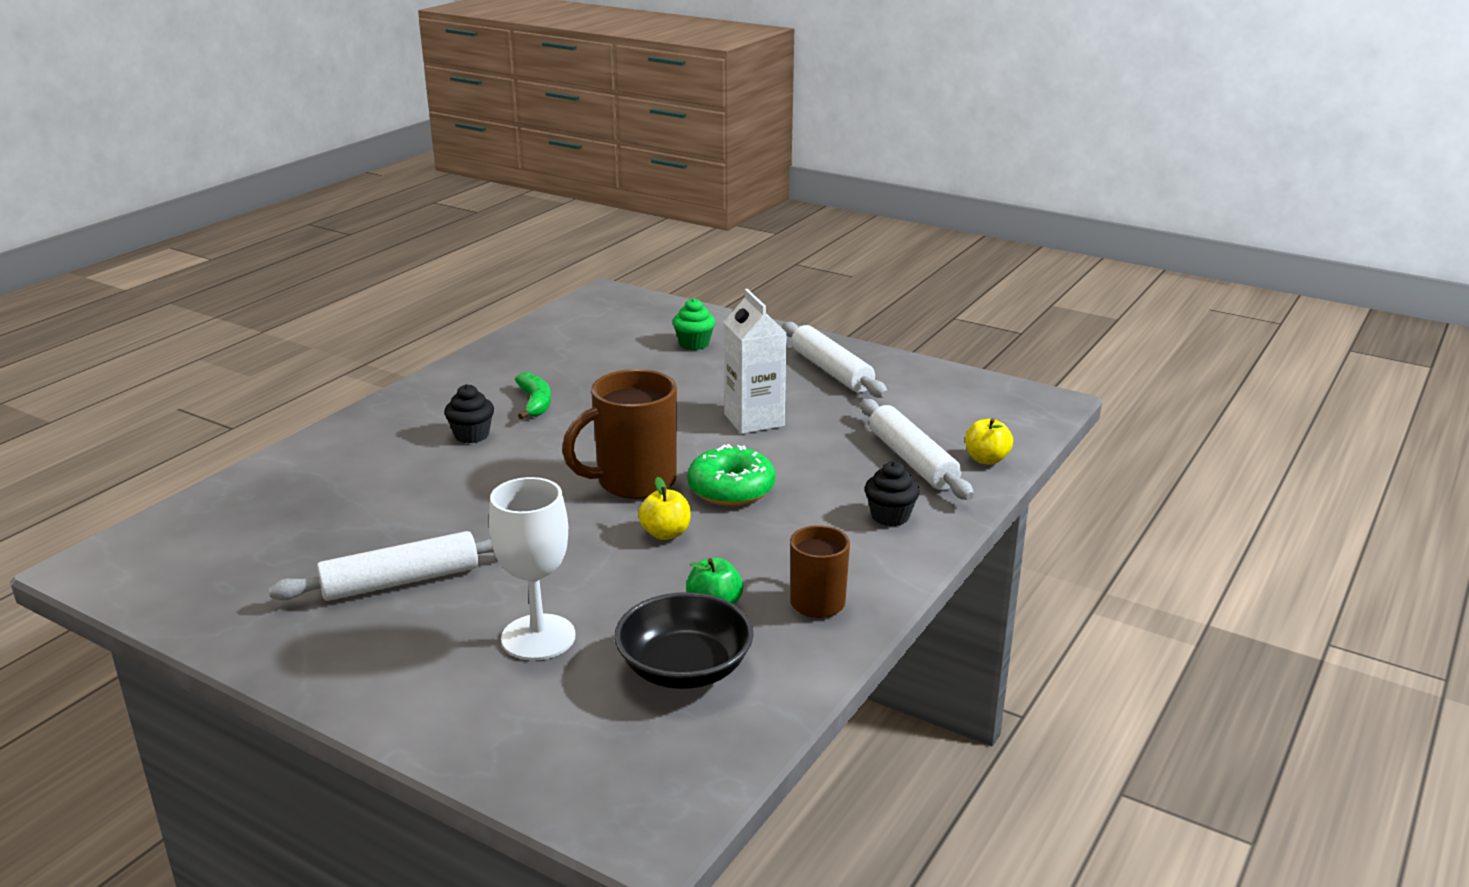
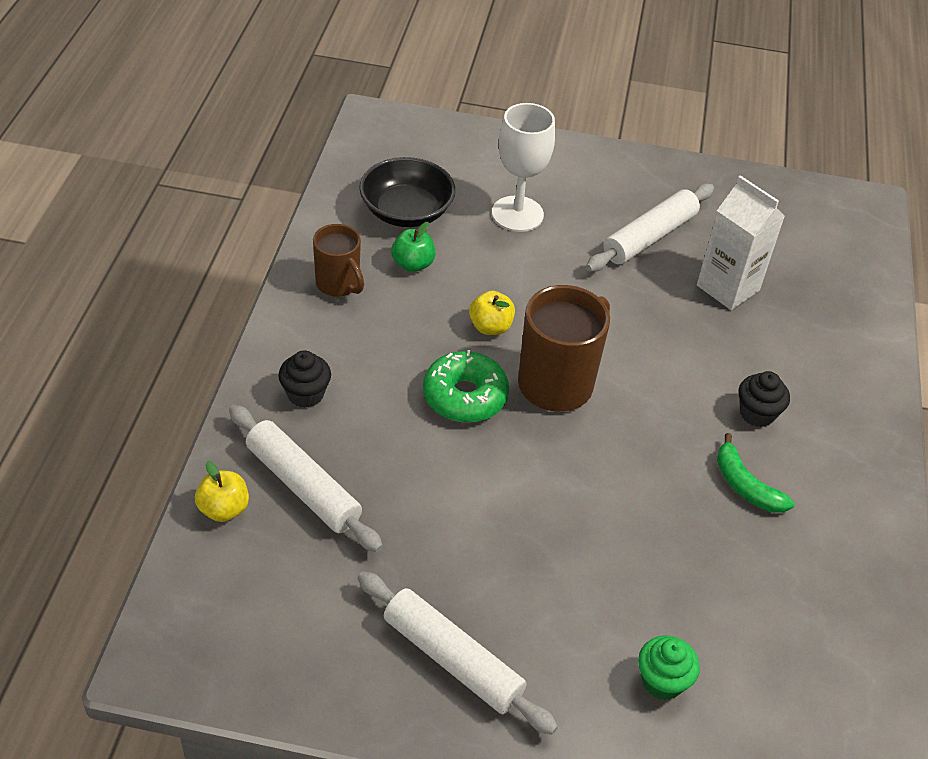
camera: 155 degrees right, 20 degrees up
white carton [724,289,787,434] -> white carton moved to [697,175,785,310]

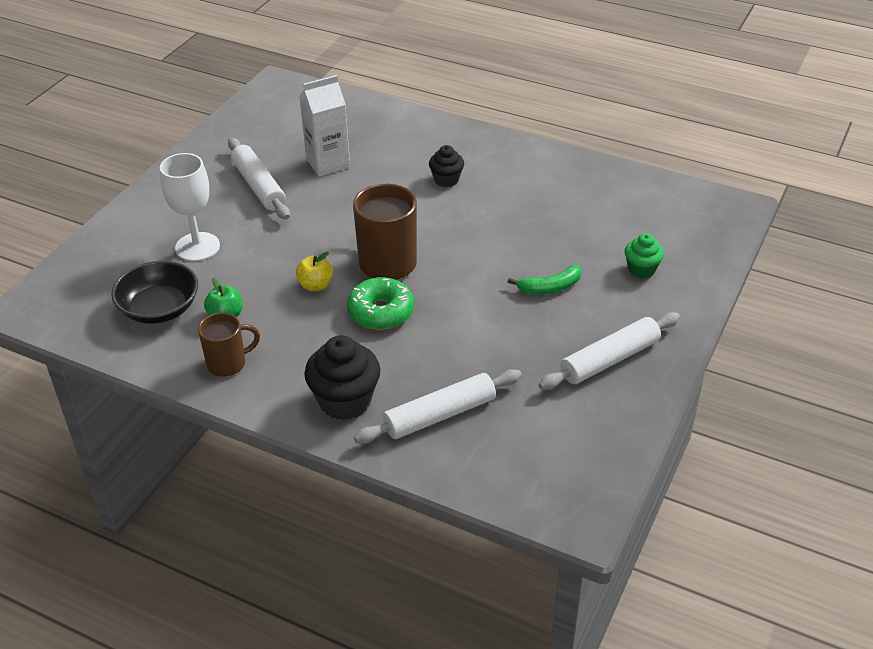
camera: 70 degrees left, 5 degrees down
yellow apple [195,461,249,522] -> none
black cupcake [278,351,331,408] -> black cupcake [304,336,381,420], size x1.70
green banana [717,433,794,513] -> green banana moved to [508,265,582,294]

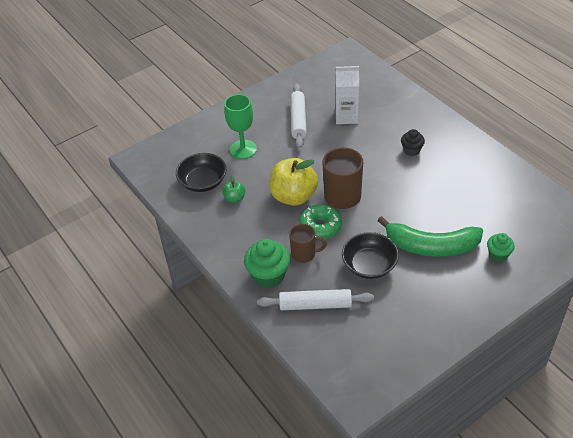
camera: 30 degrees right, 5 degrees up
white goblet [160,153,220,262] -> green goblet [224,94,257,159]
brown mug [198,313,260,377] -> brown mug moved to [289,224,327,263]
yellow apple [296,252,333,291] -> yellow apple [269,158,318,206], size x2.10
black cupcake [304,336,381,420] -> green cupcake [244,239,290,288]
green banana [508,265,582,294] -> green banana [377,216,483,257], size x2.05
white rolling pin [539,312,680,390] -> none
none -> black bowl [342,232,399,279]

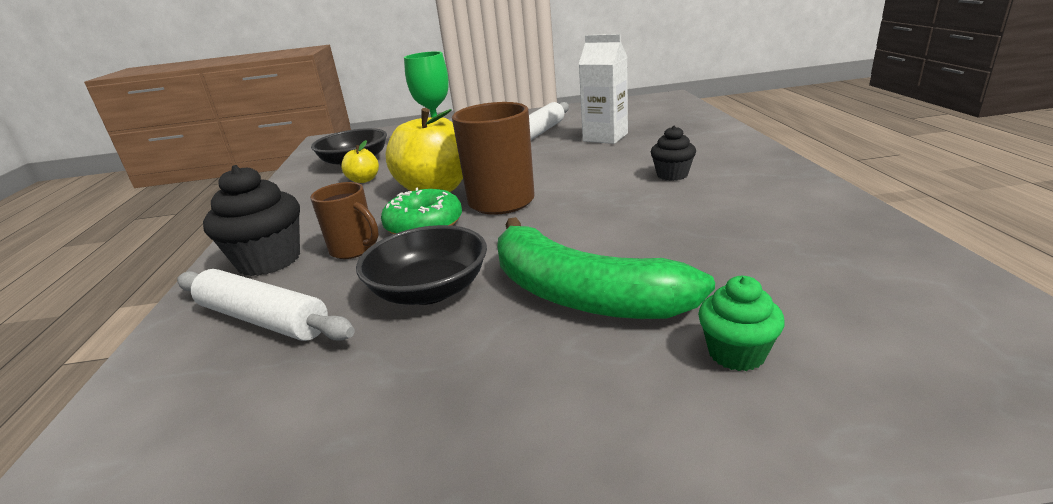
camera: 30 degrees right, 20 degrees down
green apple [222,175,245,203] -> yellow apple [341,140,379,183]
green cupcake [244,239,290,288] -> black cupcake [203,165,300,276]

